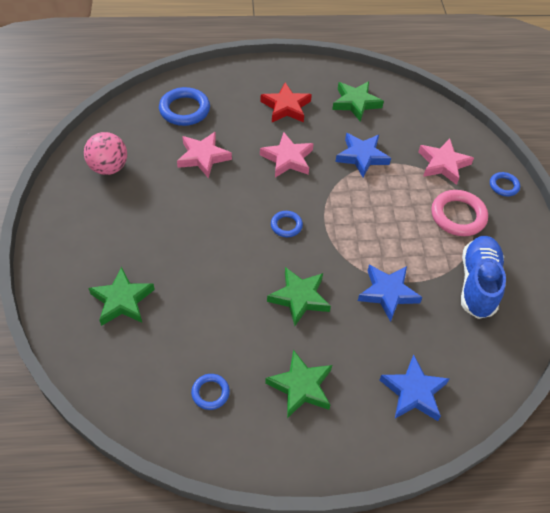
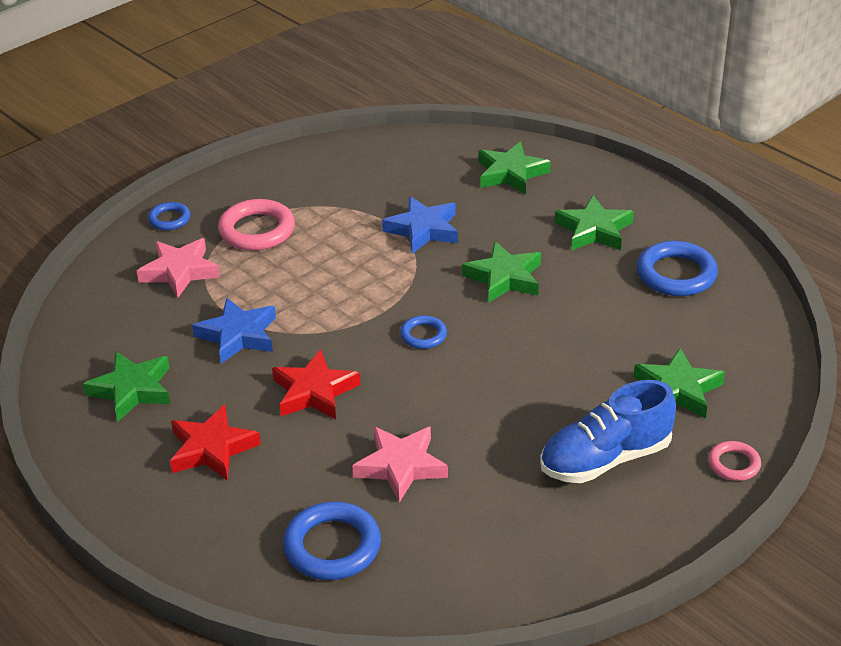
camera: 125 degrees left, 15 degrees down
pink ball [84,132,127,175] -> none
blue ring [191,374,230,410] -> blue ring [637,241,718,296], size x1.79
pink star [260,132,314,178] -> red star [272,350,361,419]
blue star [380,355,449,421] -> green star [478,142,551,195]
blue shoe [461,236,506,319] -> blue shoe moved to [540,380,676,483]
none -> pink ring [708,441,761,481]

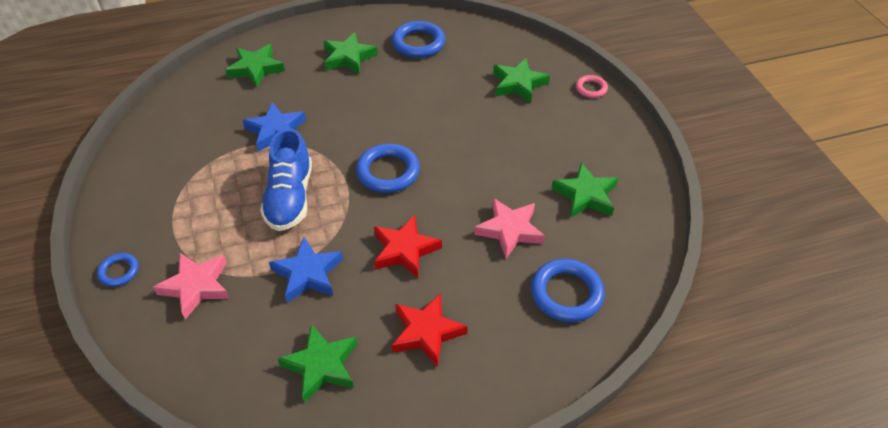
camera: 65 degrees left, 10 degrees up
pink ring [218,199,295,251] -> none
blue ring [400,315,447,349] -> blue ring [356,144,420,193], size x1.79
green star [462,241,541,303] -> green star moved to [551,162,618,218]
blue shoe [540,380,676,483] -> blue shoe moved to [260,128,312,231]

